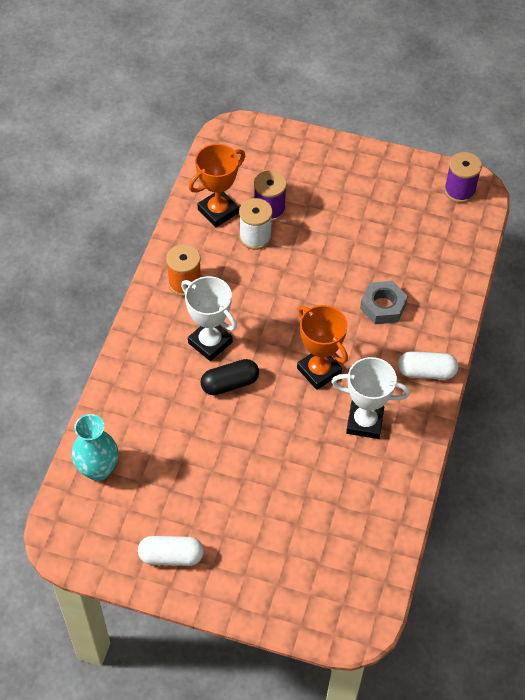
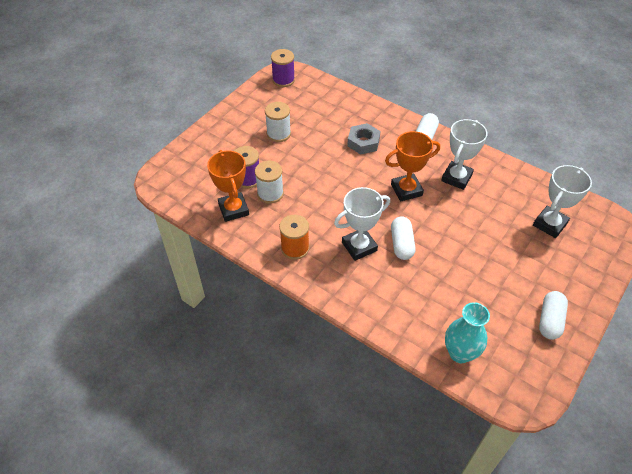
camera: 70 degrees left, 5 degrees down
black capsule [200,359,259,395] -> white capsule [391,216,415,260]
none -> white spool [265,102,291,142]
none -> white trophy [533,165,592,238]

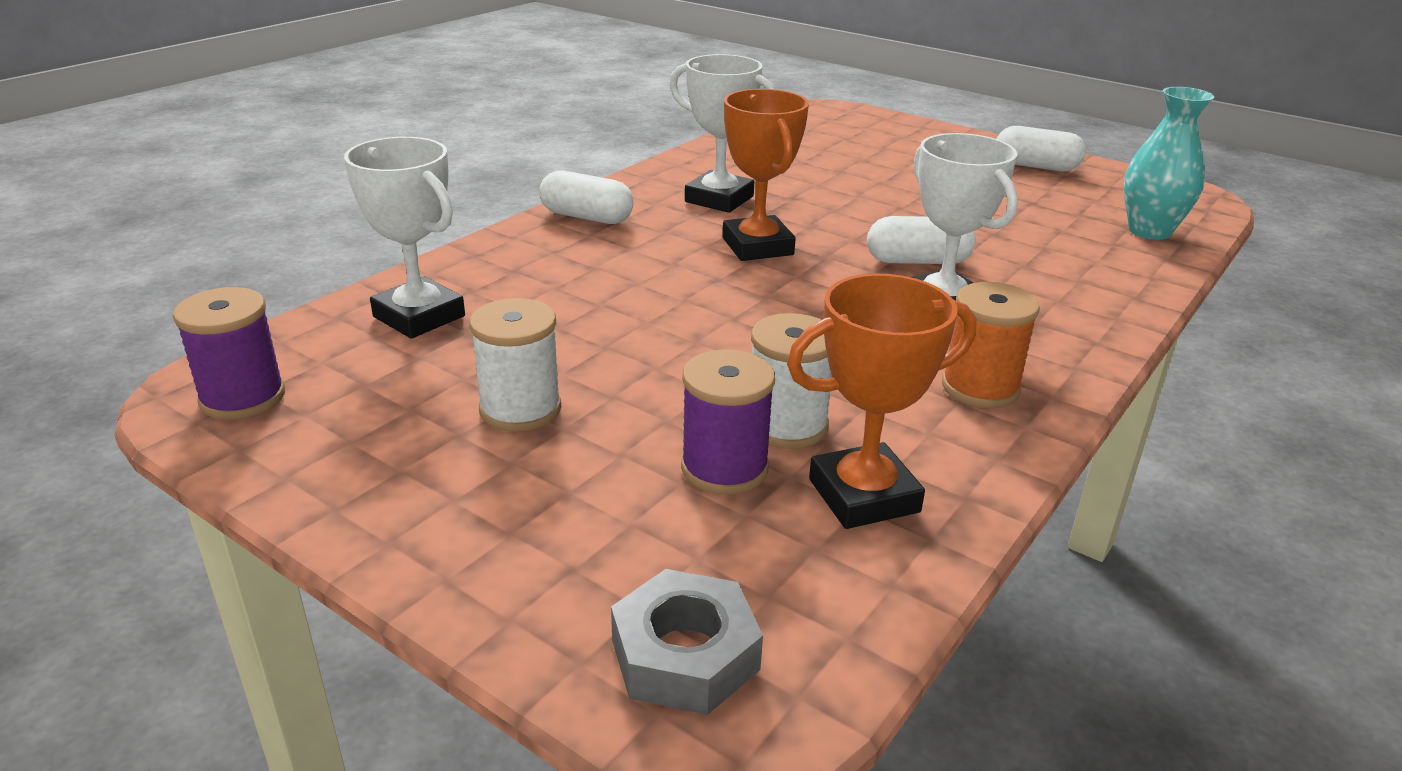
camera: 90 degrees left, 20 degrees down
grey nut [347,123,380,155] -> grey nut moved to [611,569,763,715]
white trophy [533,165,592,238] -> white trophy moved to [344,137,465,339]

